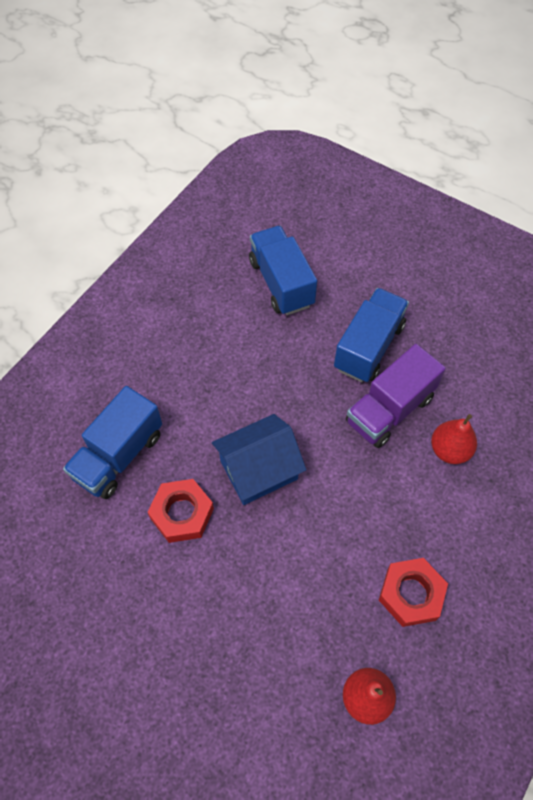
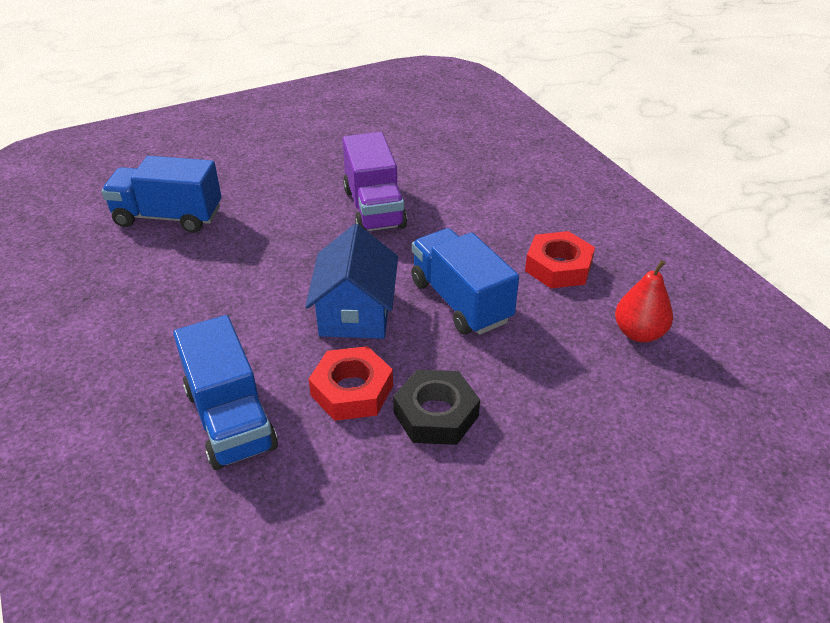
camera: 60 degrees left, 20 degrees down
blue truck [334,288,409,382] -> blue truck moved to [411,228,519,335]
red pear [431,414,477,464] -> none
none -> black nut [393,370,480,445]

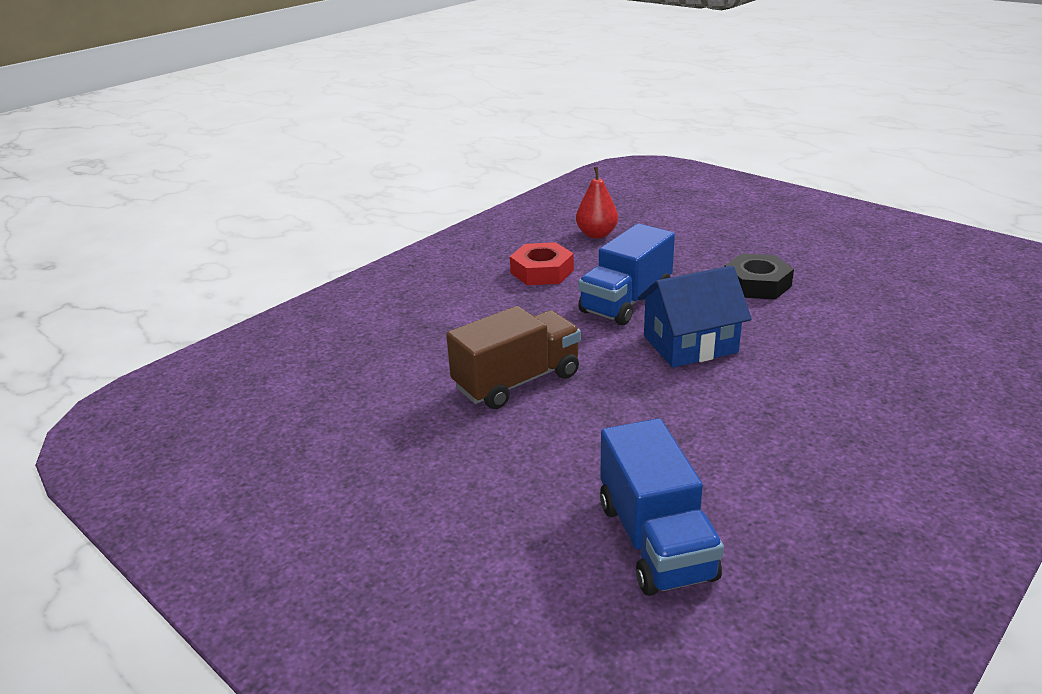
camera: 110 degrees left, 10 degrees down
blue truck [173,315,278,470] -> none
red nut [309,346,393,421] -> none
purple truck [343,132,407,231] -> brown truck [446,306,581,409]

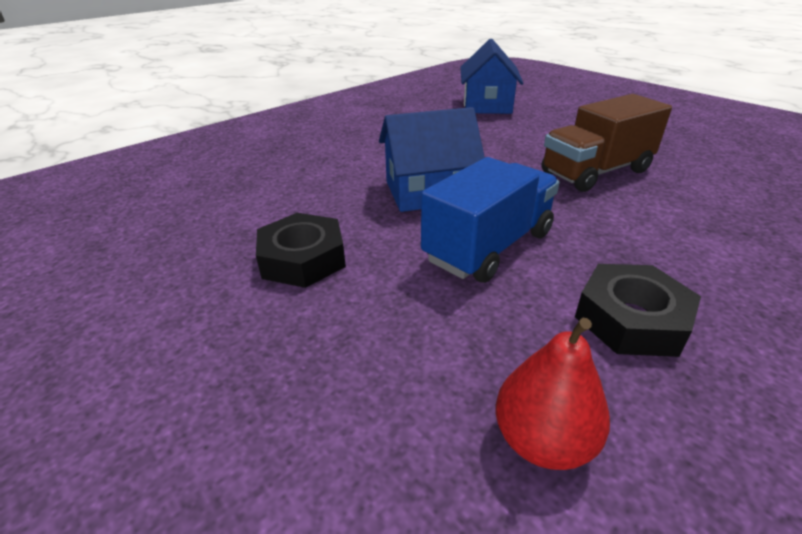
camera: 175 degrees left, 5 degrees up
red nut [510,242,574,285] -> black nut [575,264,701,357]
blue truck [600,418,724,596] -> blue house [460,39,523,114]

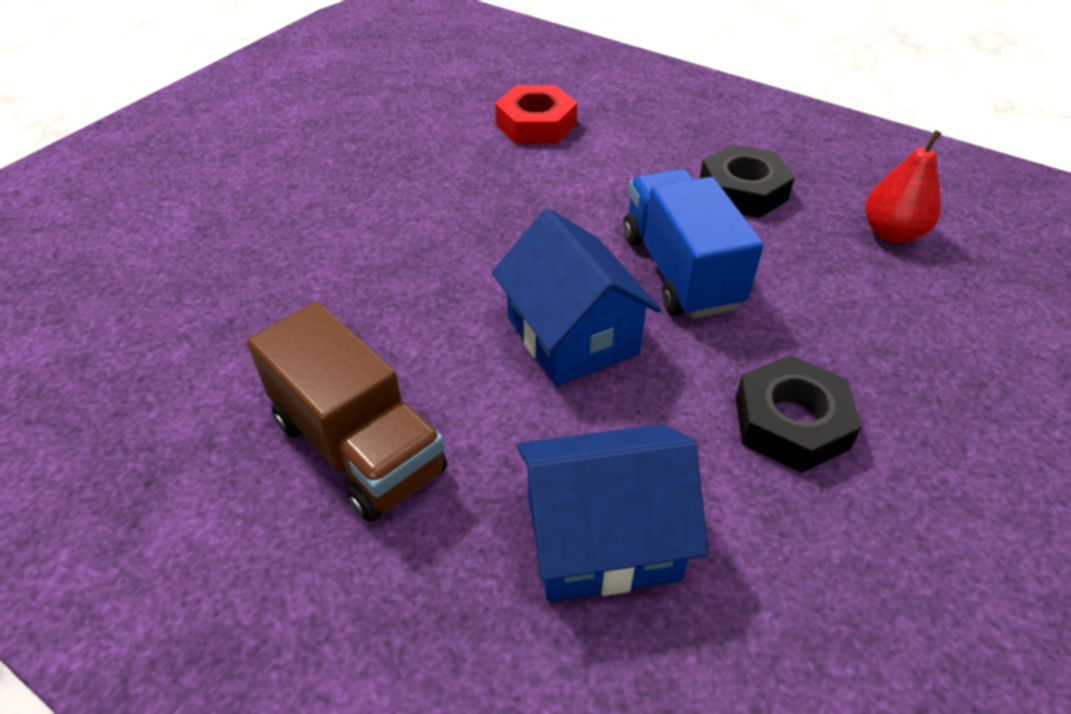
camera: 105 degrees left, 10 degrees up
blue truck [421,157,560,283] -> blue truck turned 45 degrees clockwise [623,169,764,319]
blue house [460,39,523,114] -> blue house moved to [517,424,709,602]
brown truck [541,94,672,192] -> brown truck moved to [247,301,447,522]
none -> red nut [495,85,577,144]

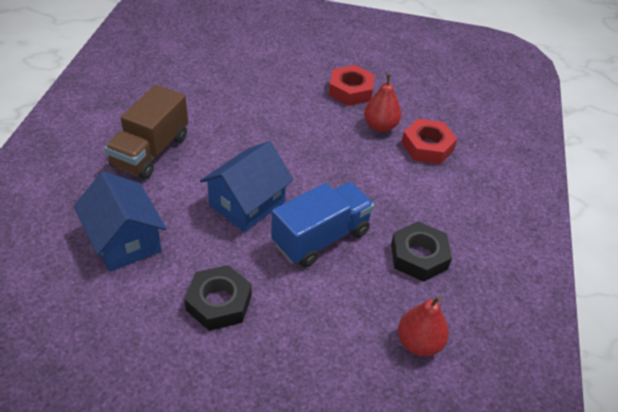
camera: 65 degrees right, 0 degrees up
none -> red nut [329,65,375,106]
none -> red pear [364,74,402,132]

